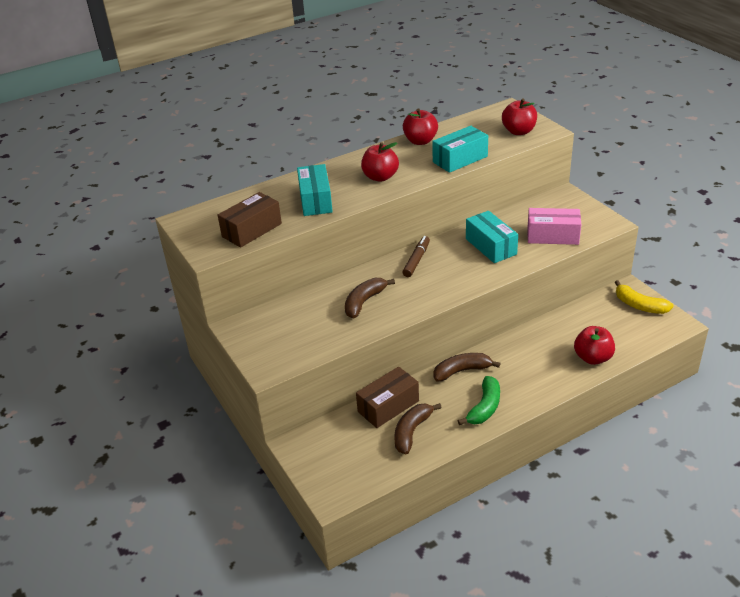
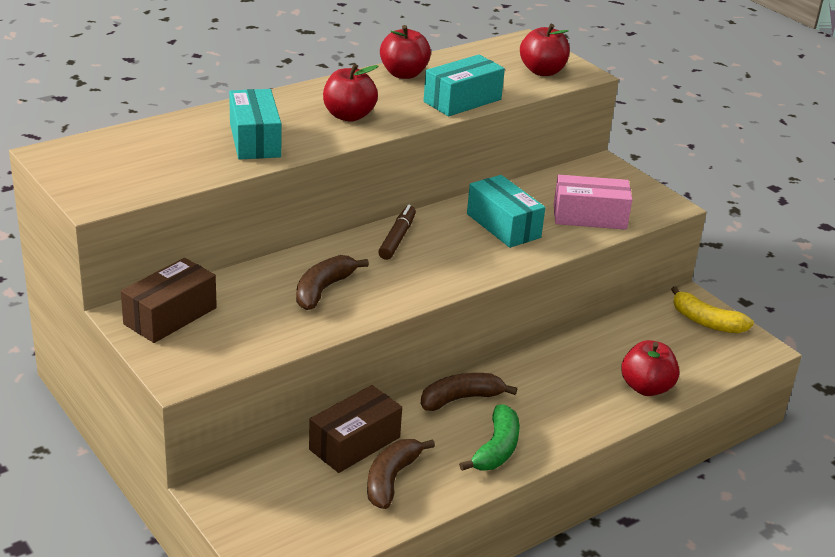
camera: 10 degrees left, 5 degrees down
brown box [218,192,282,248] -> brown box moved to [121,258,217,343]

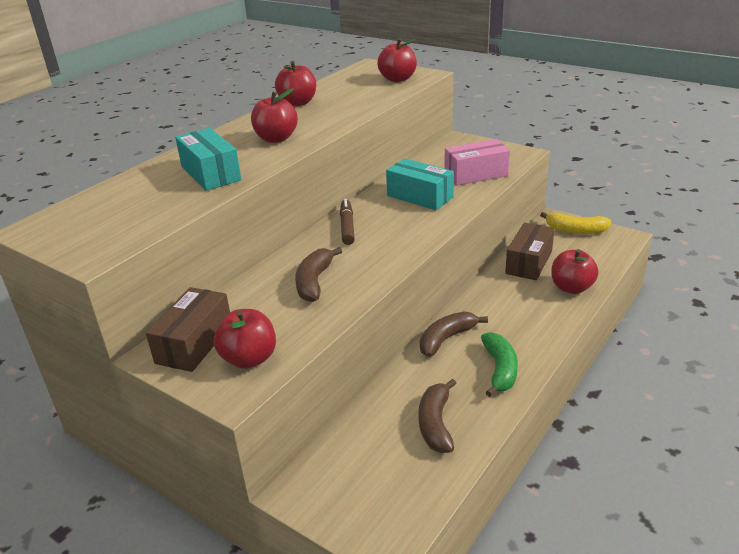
camera: 15 degrees left, 0 degrees up
brown box [309,385,402,473] -> brown box moved to [505,222,555,280]
turquoise box [424,55,505,116] -> none
none -> red apple [214,309,276,369]

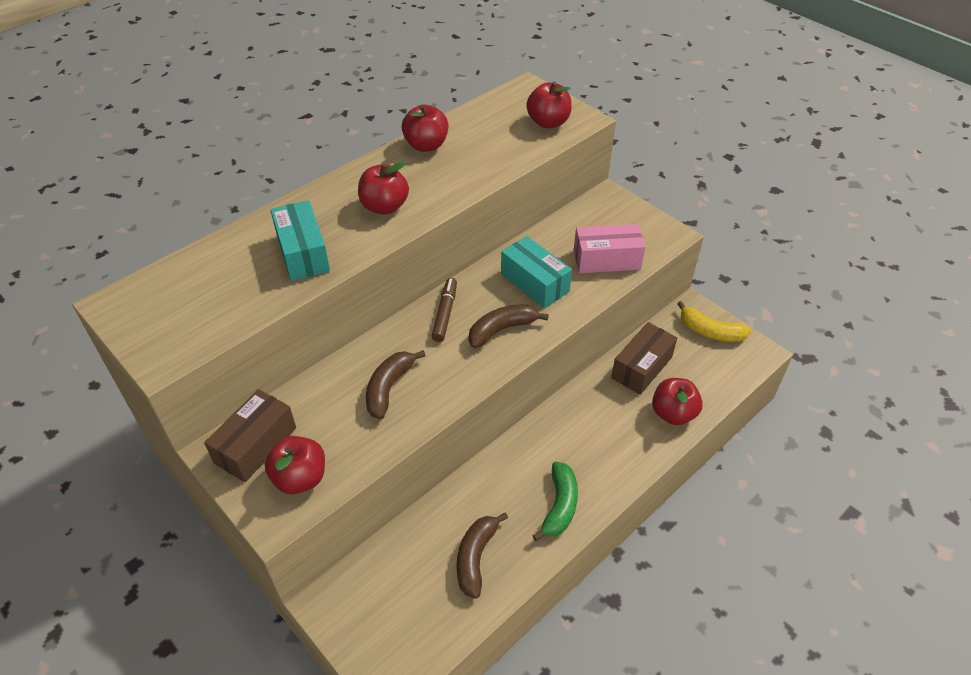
camera: 10 degrees right, 15 degrees up
brown banana [420,311,488,357] -> brown banana moved to [469,304,549,348]

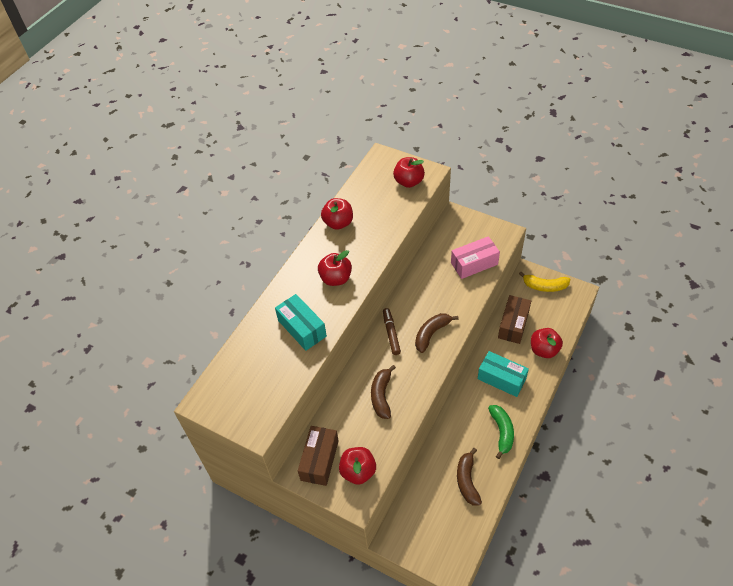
camera: 15 degrees left, 5 degrees up
turquoise box [501,236,572,308] -> turquoise box moved to [478,351,529,397]

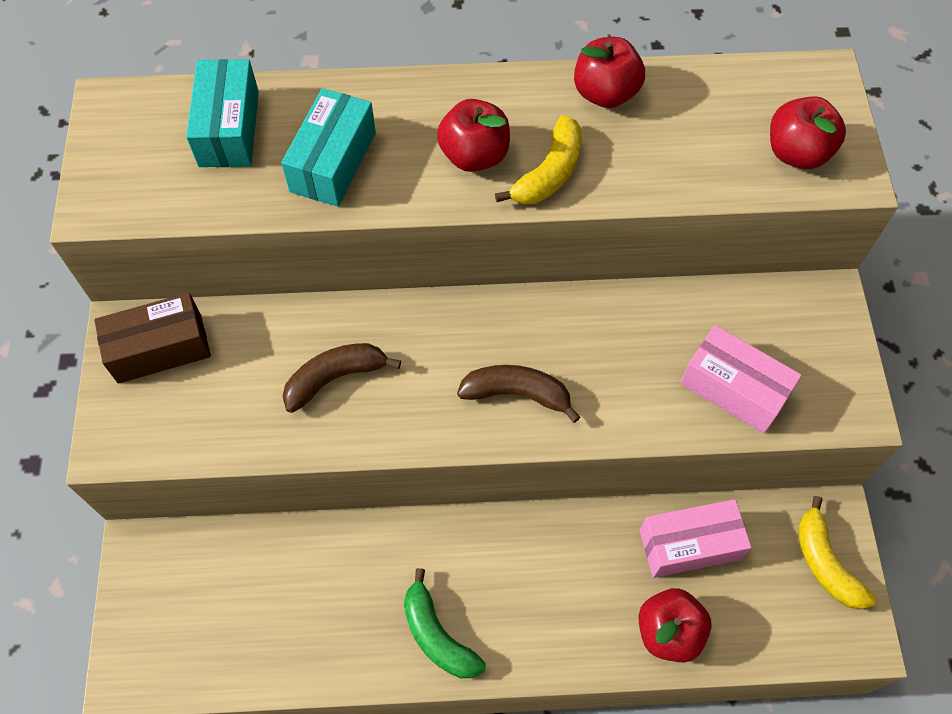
camera: 55 degrees right, 10 degrees up
red apple [339,447,376,485] -> none
brown marker [383,308,401,355] -> none
brown banana [457,448,482,506] -> none
turquoise box [478,351,529,397] -> turquoise box moved to [186,59,259,167]
green banana [488,405,514,459] -> green banana turned 90 degrees clockwise [404,568,486,678]
brown box [498,295,531,344] -> pink box [640,499,752,578]
none -> yellow banana [495,115,582,204]

